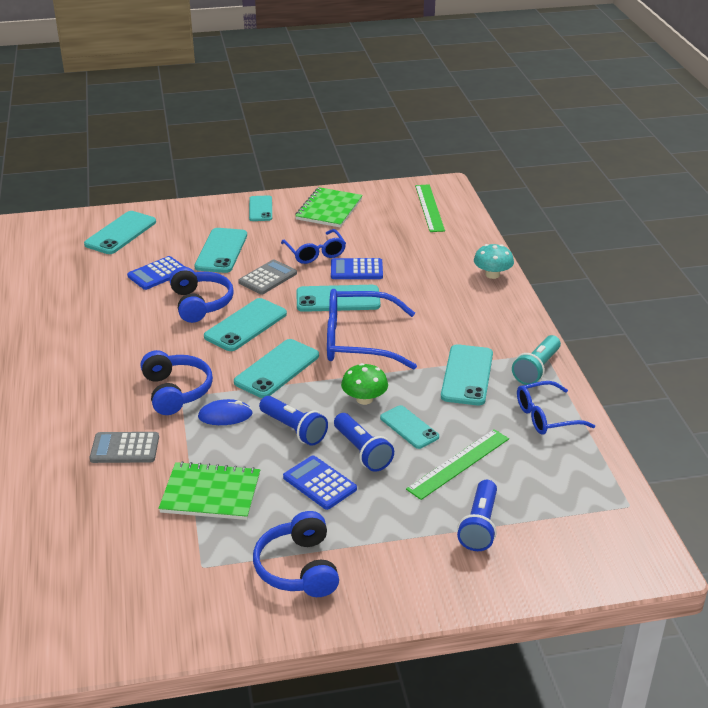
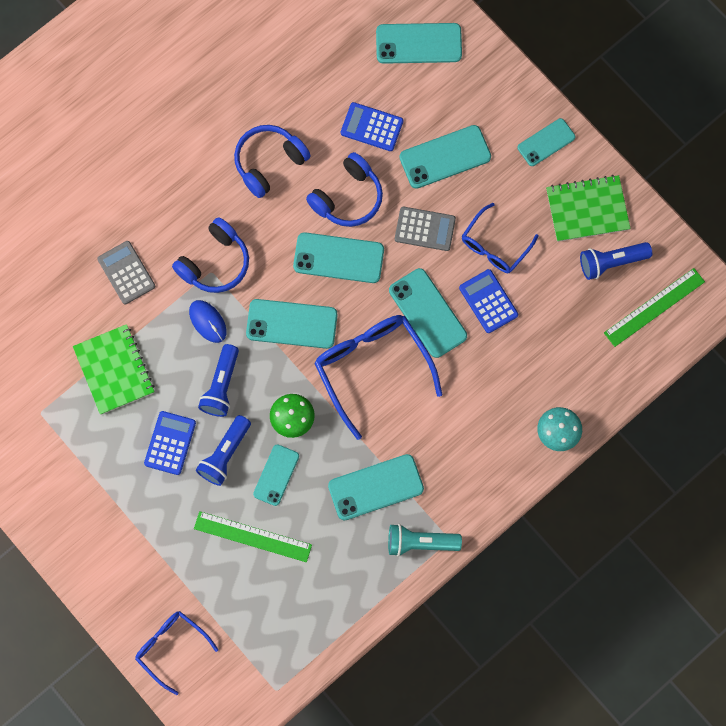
camera: 60 degrees right, 40 degrees up
blue headphones [253,511,339,597] -> blue headphones moved to [234,125,311,198]
blue flashlight [457,480,497,551] -> blue flashlight moved to [580,242,652,280]
blue glasses [517,381,595,435] -> blue glasses moved to [135,611,218,695]

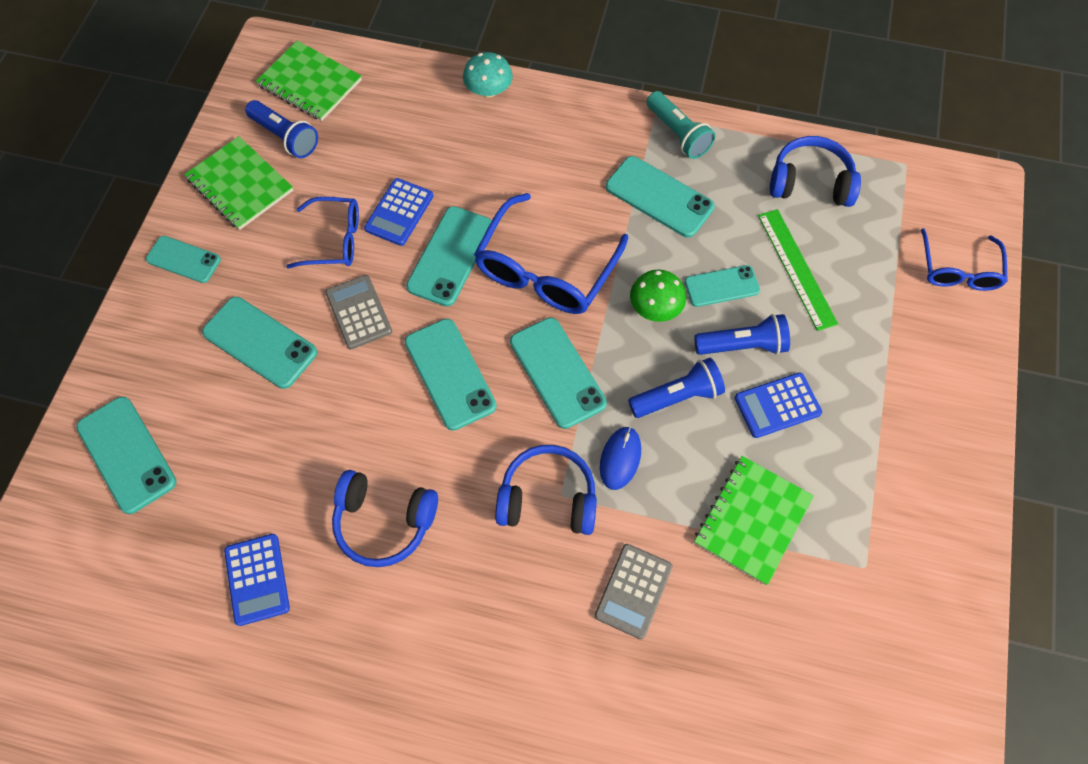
camera: 125 degrees left, 10 degrees down
blue headphones [306,152,383,227] -> blue headphones moved to [770,136,861,207]
blue calculator [341,102,403,151] -> blue calculator moved to [224,534,290,626]
green ruler [604,268,705,347] -> green notebook [256,40,362,121]

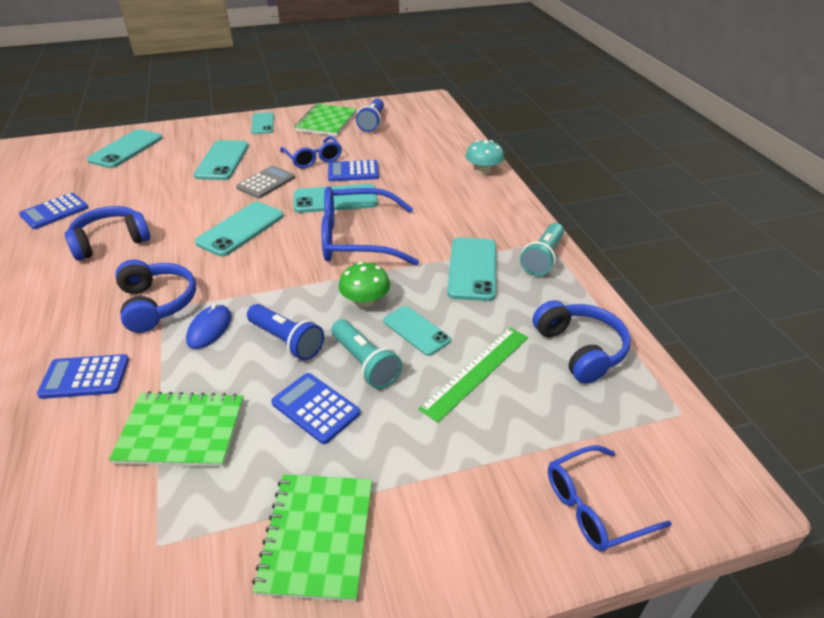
camera: 60 degrees right, 25 degrees down
green notebook [256,40,362,121] -> green notebook moved to [252,474,372,602]
blue headphones [332,470,438,567] -> blue headphones turned 75 degrees clockwise [65,206,151,261]
turquoise phone [510,317,607,429] -> none
grey calculator [594,544,673,639] -> blue calculator [37,354,129,399]
blue mouse [600,427,641,490] -> blue mouse turned 60 degrees counterclockwise [186,303,232,349]
blue flashlight [694,314,790,355] -> turquoise flashlight [331,319,402,389]

